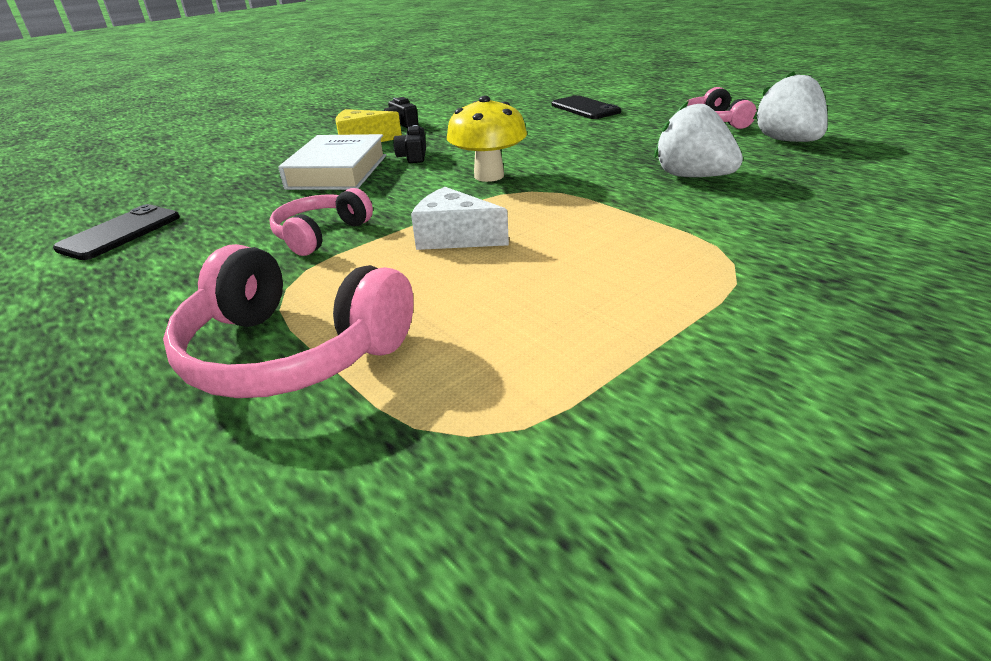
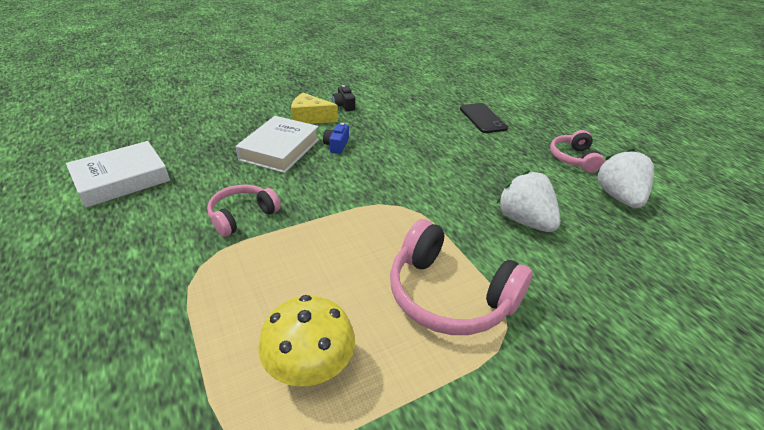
camera: 10 degrees right, 5 degrees up
black phone [53,204,180,260] -> white book [66,141,170,208]
pink headphones [163,244,414,398] -> pink headphones moved to [390,219,533,335]
black camera [393,125,426,163] -> blue camera [323,123,349,154]
white cheese [411,187,509,250] -> none
yellow mushroom [447,96,527,182] -> yellow mushroom moved to [258,295,355,386]

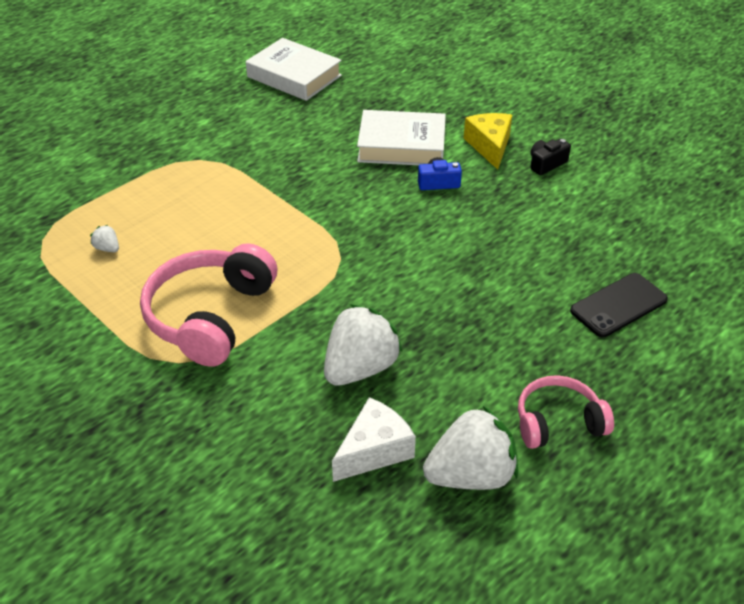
camera: 75 degrees right, 5 degrees up
pink headphones [207,184,281,237] -> none
yellow mushroom [258,295,355,386] -> white strawberry [90,225,119,252]
none -> white cheese [332,397,416,482]

